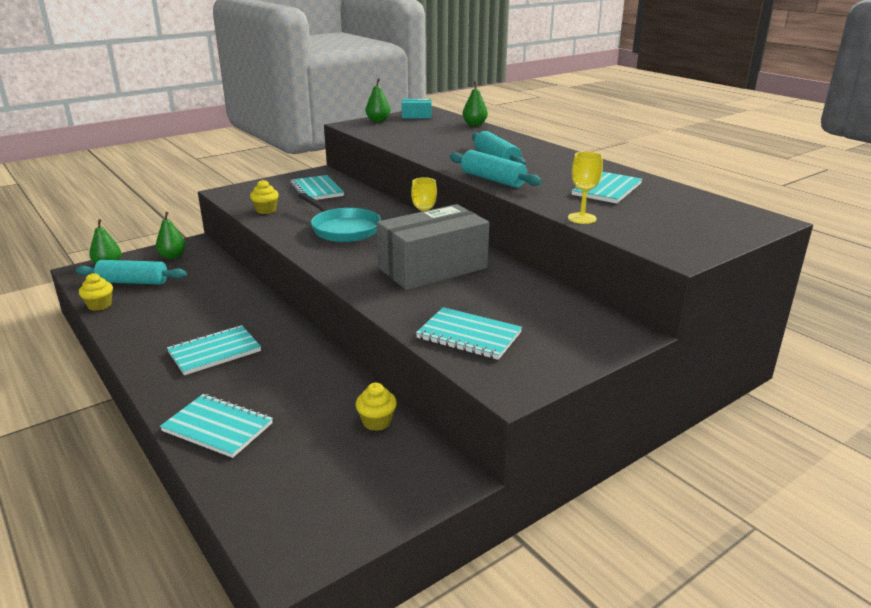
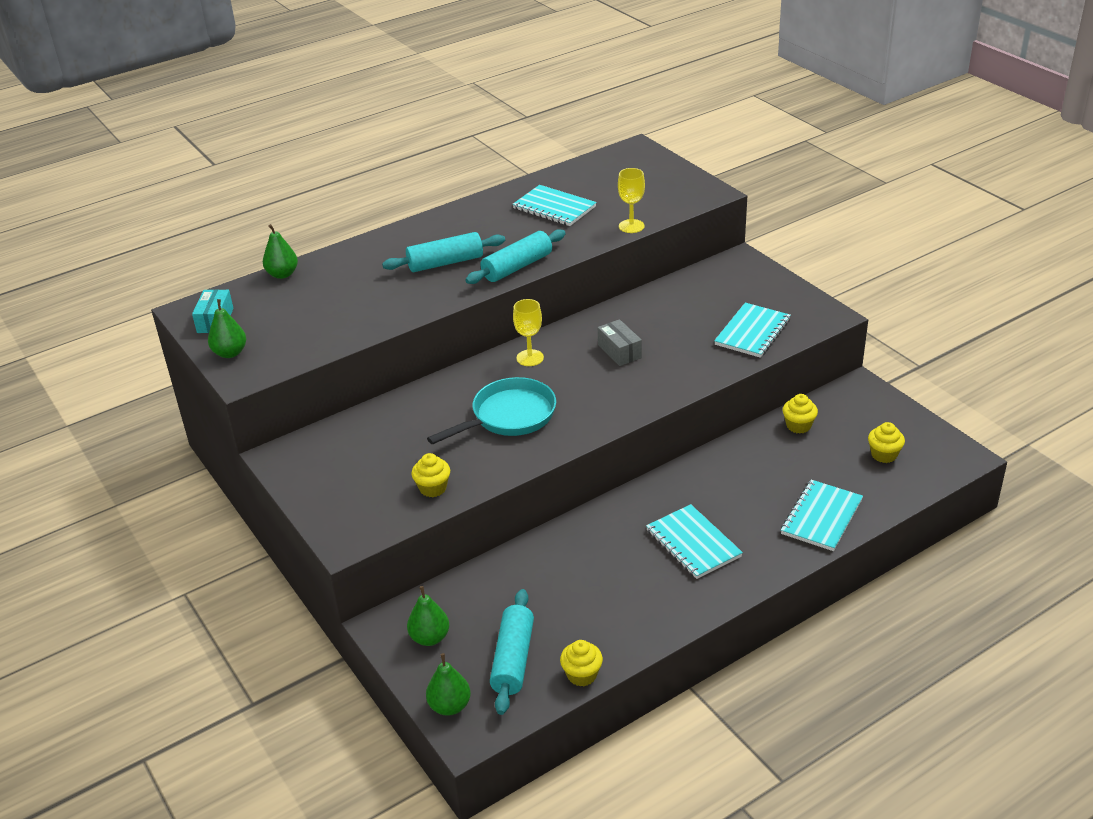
camera: 85 degrees left, 10 degrees up
turquoise notebook [290,175,344,200] -> none
grey box [376,204,489,290] -> grey box [598,319,642,366], size x0.44
none -> yellow cupcake [868,422,905,463]

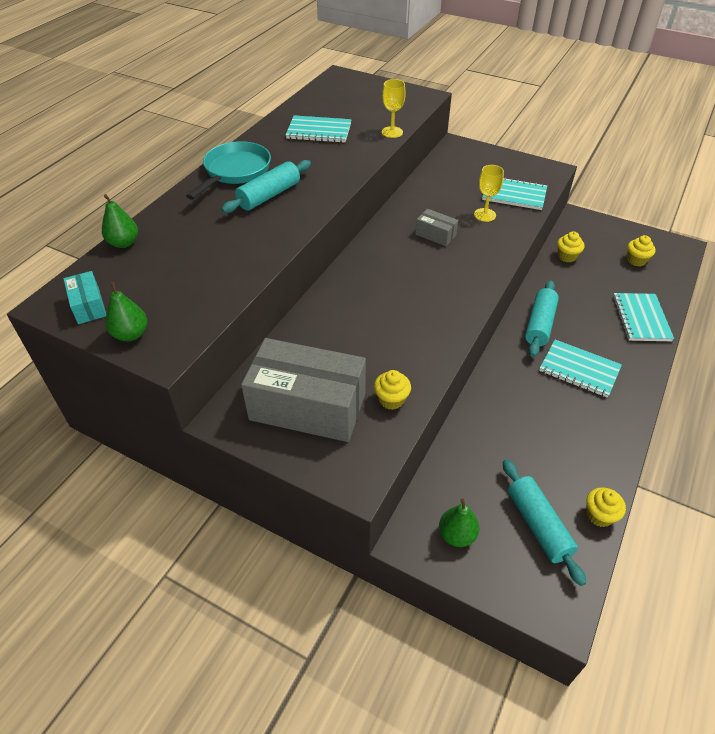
camera: 30 degrees left, 10 degrees up
green pear [426,653,471,716] -> none
turquoise pan [427,377,556,444] -> turquoise pan moved to [186,141,271,200]
turquoise rolling pin [465,229,566,284] -> turquoise rolling pin moved to [525,280,559,357]
yellow goblet [513,299,544,366] -> yellow goblet moved to [474,165,504,222]
turquoise notebook [714,303,791,358] -> turquoise notebook turned 75 degrees counterclockwise [482,178,547,210]
none -> grey box [241,338,366,442]

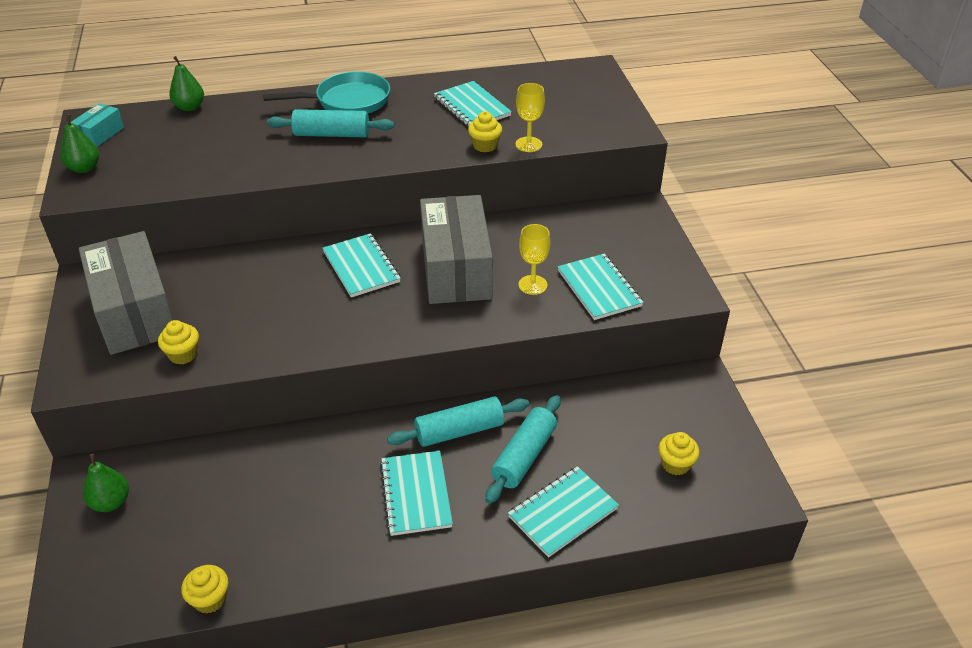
camera: 50 degrees right, 5 degrees down
grey box [415,209,458,246] -> grey box [420,195,493,304], size x2.26
turquoise rolling pin [503,459,586,586] -> turquoise rolling pin moved to [485,395,561,504]
yellow cupcake [557,231,584,263] -> yellow cupcake moved to [468,112,502,152]
none -> turquoise notebook [323,233,401,297]

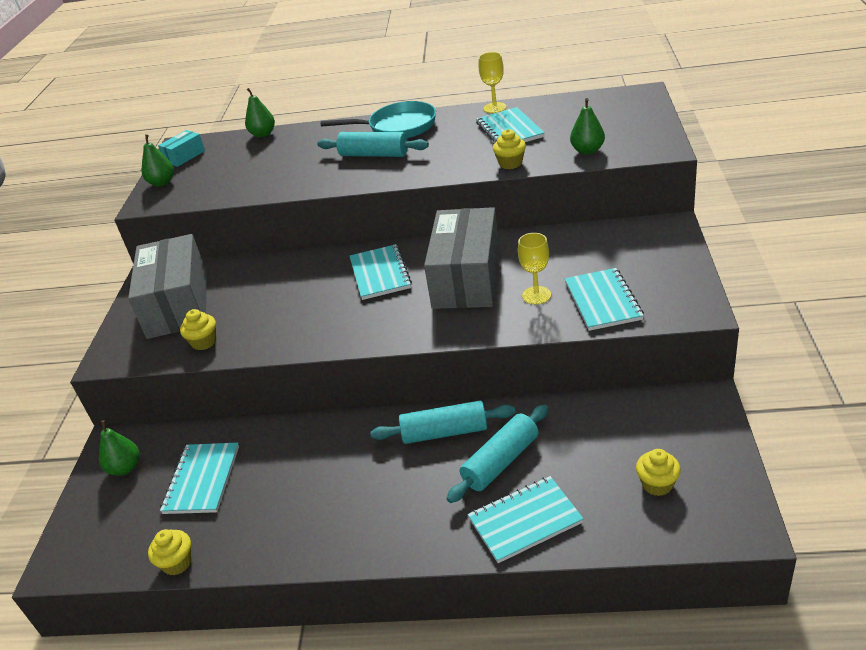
camera: 20 degrees right, 5 degrees down
turquoise notebook [380,451,453,536] -> turquoise notebook moved to [160,443,239,514]
yellow goblet [515,83,545,152] -> yellow goblet moved to [479,52,507,113]
none -> green pear [570,98,605,155]

